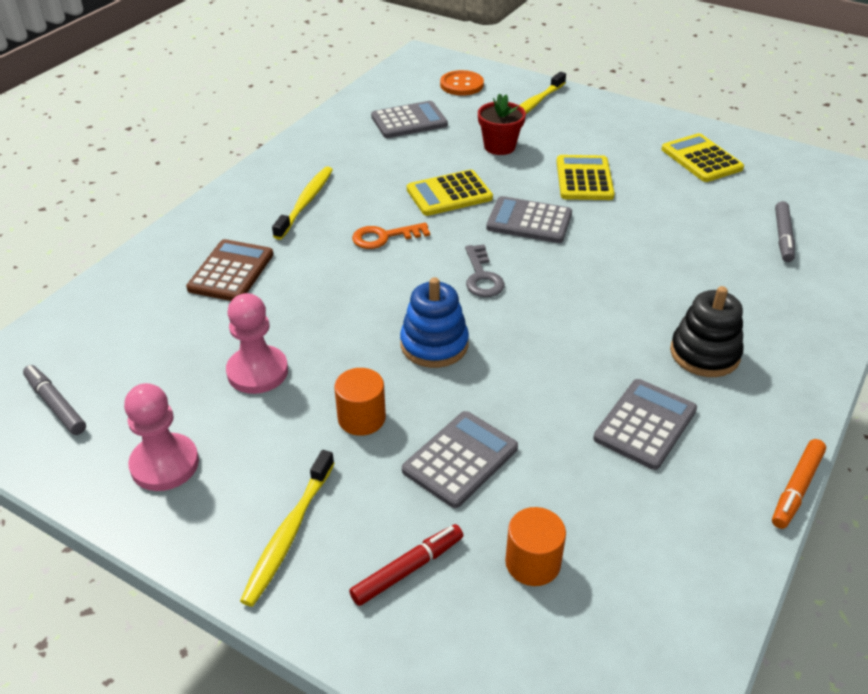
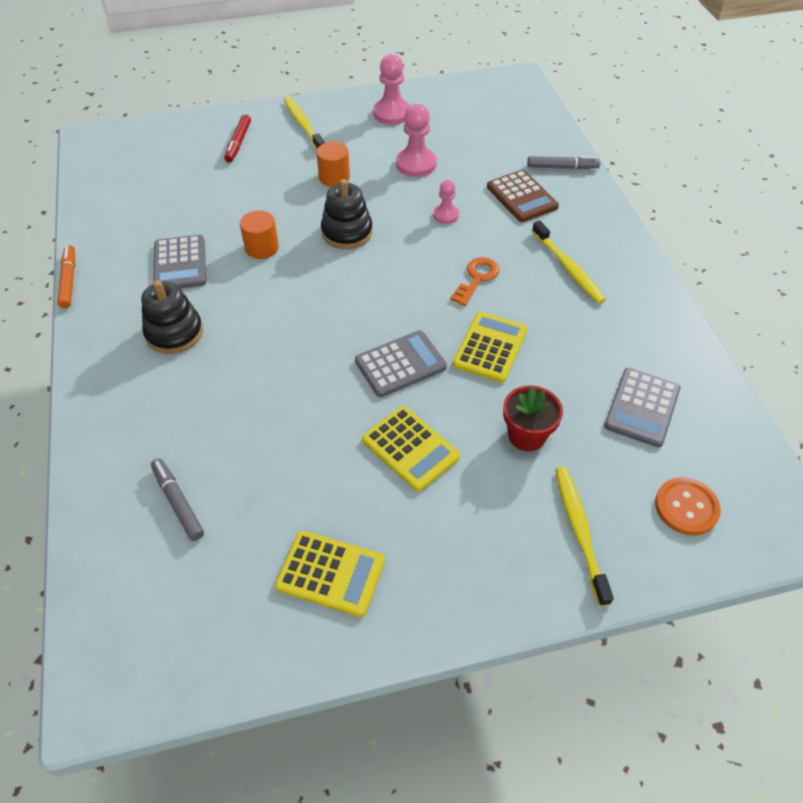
camera: 135 degrees right, 10 degrees up
grey marker [23,365,86,435] -> grey marker moved to [527,156,600,169]
blue stacking toy [400,277,469,368] -> black stacking toy [321,179,373,249]
grey calculator [402,411,518,508] -> none
grey key [465,245,505,297] -> none
orange cylinder [505,507,566,586] -> orange cylinder moved to [240,210,279,259]
none -> pink pawn [433,180,459,224]

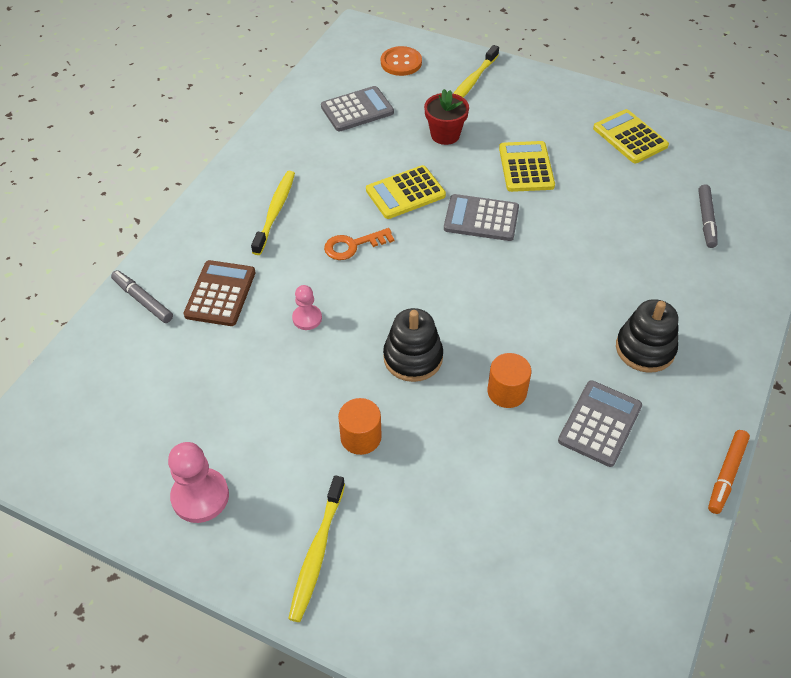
camera: 140 degrees left, 0 degrees up
red marker [224,115,251,163] -> none
pink pawn [396,104,437,177] -> none

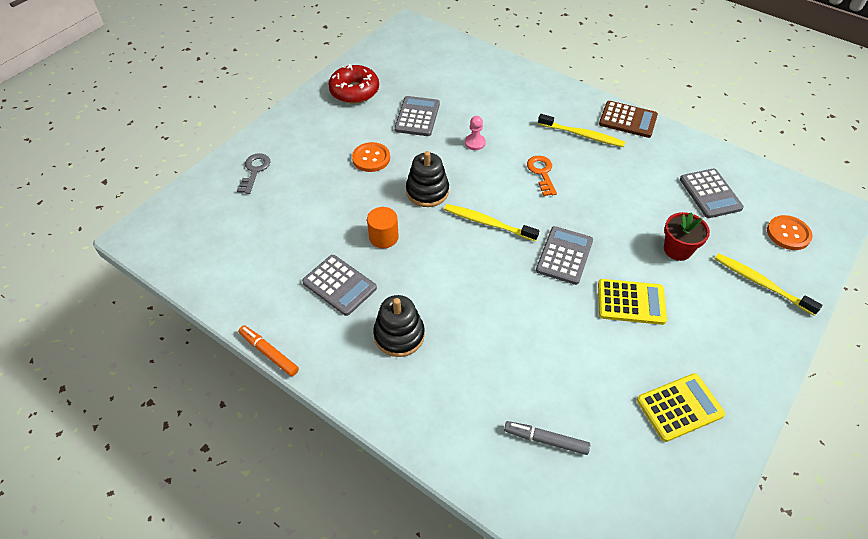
camera: 100 degrees right, 0 degrees up
grey marker [111,270,173,323] -> none
pink pawn [168,442,229,523] -> red donut [328,64,379,104]
brown calculator [184,260,256,326] -> brown calculator moved to [599,101,658,138]
yellow toothbrush [288,475,345,622] -> yellow toothbrush moved to [444,204,539,241]
orange cylinder [338,398,382,455] -> orange button [352,142,390,172]
yellow calculator [366,165,446,219] -> none
none -> grey key [237,153,271,194]
none -> grey calculator [394,96,440,136]

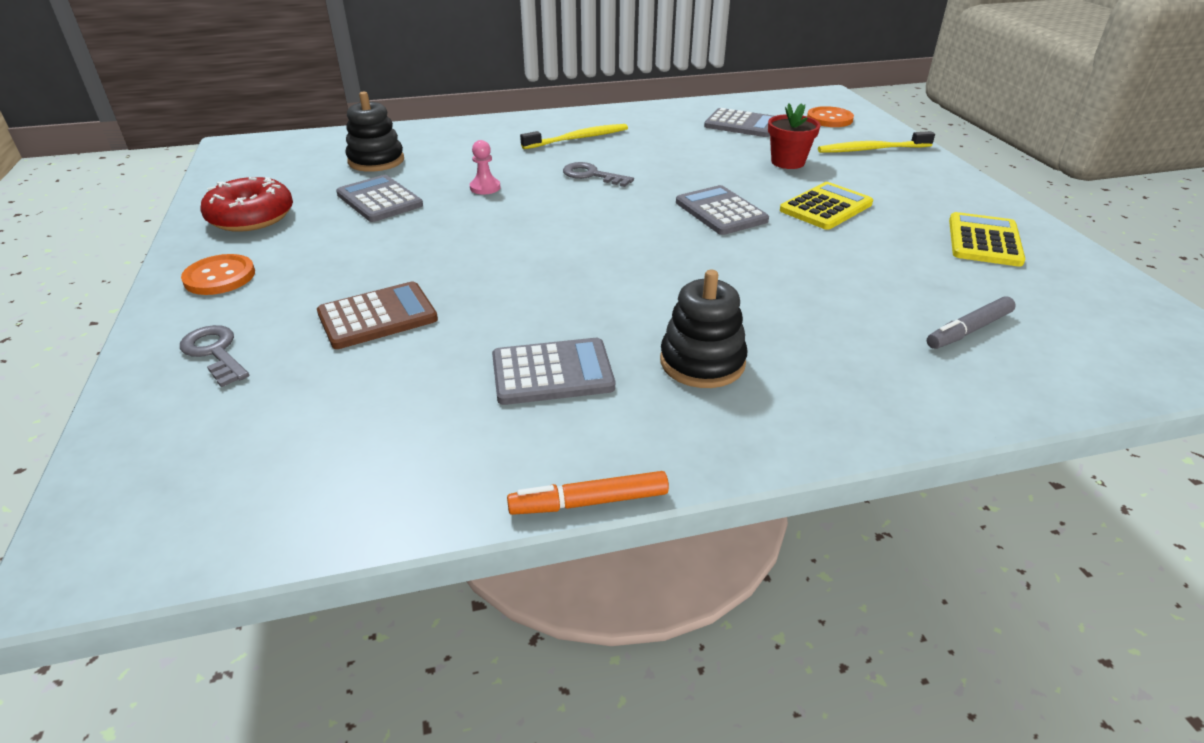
camera: 50 degrees left, 15 degrees down
orange button [352,142,390,172] -> orange button moved to [181,254,255,295]
orange cylinder [367,207,399,248] -> none
black stacking toy [406,151,449,207] -> black stacking toy moved to [346,91,404,172]
yellow toothbrush [444,204,539,241] -> none
orange key [527,156,557,196] -> grey key [563,162,634,187]
brown calculator [599,101,658,138] -> brown calculator moved to [317,282,438,349]

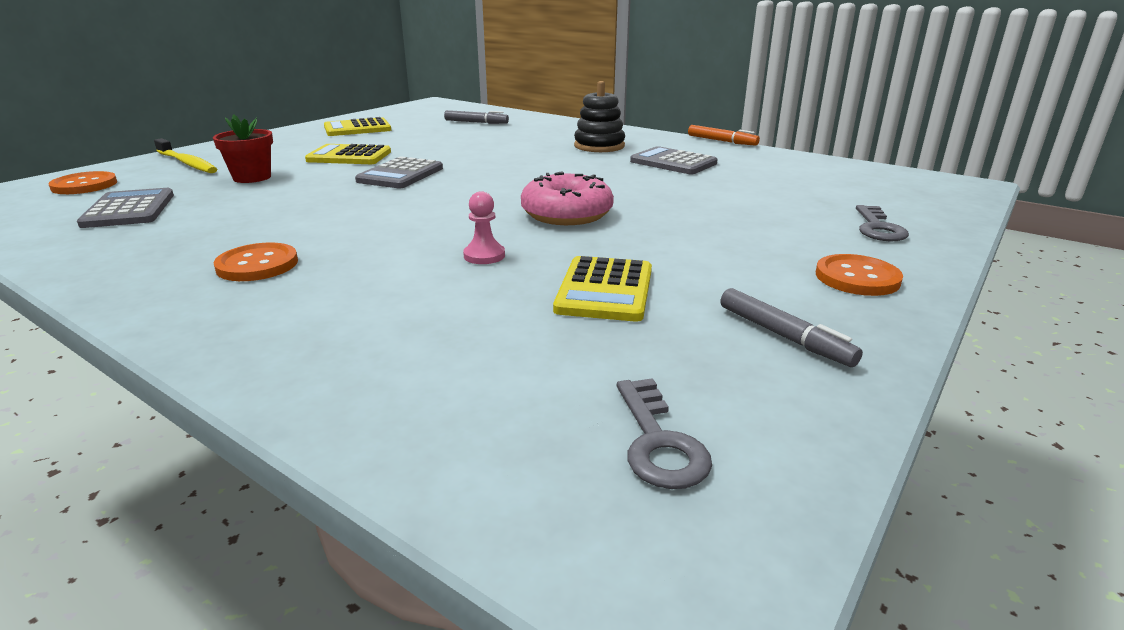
camera: 130 degrees left, 10 degrees down
red donut [201,177,293,232] -> grey marker [720,288,863,367]
brown calculator [317,282,438,349] -> none
grey calculator [336,175,423,222] -> yellow calculator [553,256,652,322]
black stacking toy [346,91,404,172] -> none
yellow toothbrush [520,124,628,149] -> orange button [213,242,298,281]
grey key [563,162,634,187] -> grey key moved to [617,378,712,489]
none -> pink donut [521,171,614,225]

